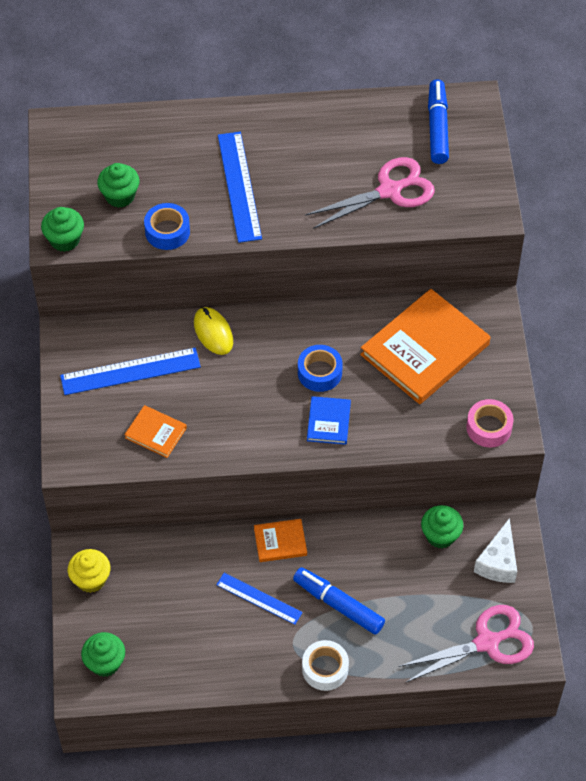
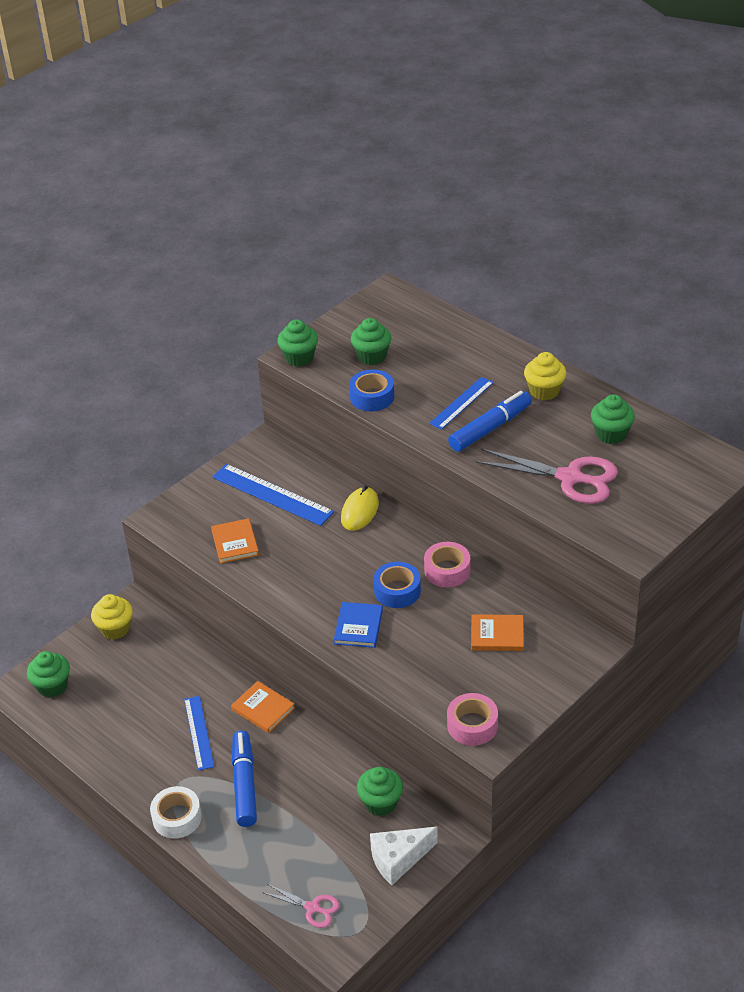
camera: 50 degrees right, 15 degrees down
blue ruler [218,132,262,243] -> blue ruler [429,377,494,430], size x0.64
blue book [307,396,351,445] -> blue book turned 45 degrees counterclockwise [334,602,383,648]
orange book [360,289,491,404] -> orange book [471,614,524,651], size x0.47
pink scissors [398,605,534,683] -> pink scissors [262,884,340,928], size x0.52
blue marker [428,79,449,164] -> blue marker moved to [448,391,532,452]
none -> pink tape [424,542,470,587]
none -> yellow cupcake [524,352,566,400]
none -> green cupcake [591,394,635,444]

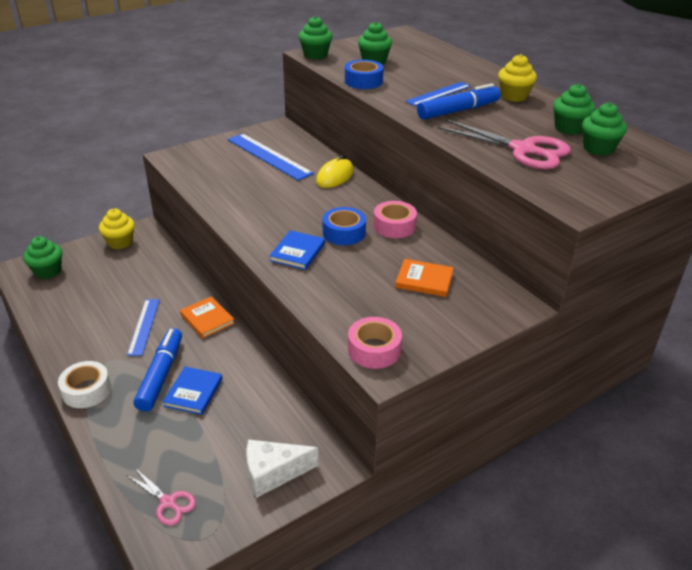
camera: 10 degrees right, 5 degrees down
orange book [211,518,259,564] -> none
green cupcake [357,767,403,816] -> green cupcake moved to [582,103,627,156]
none -> blue book [163,367,222,415]

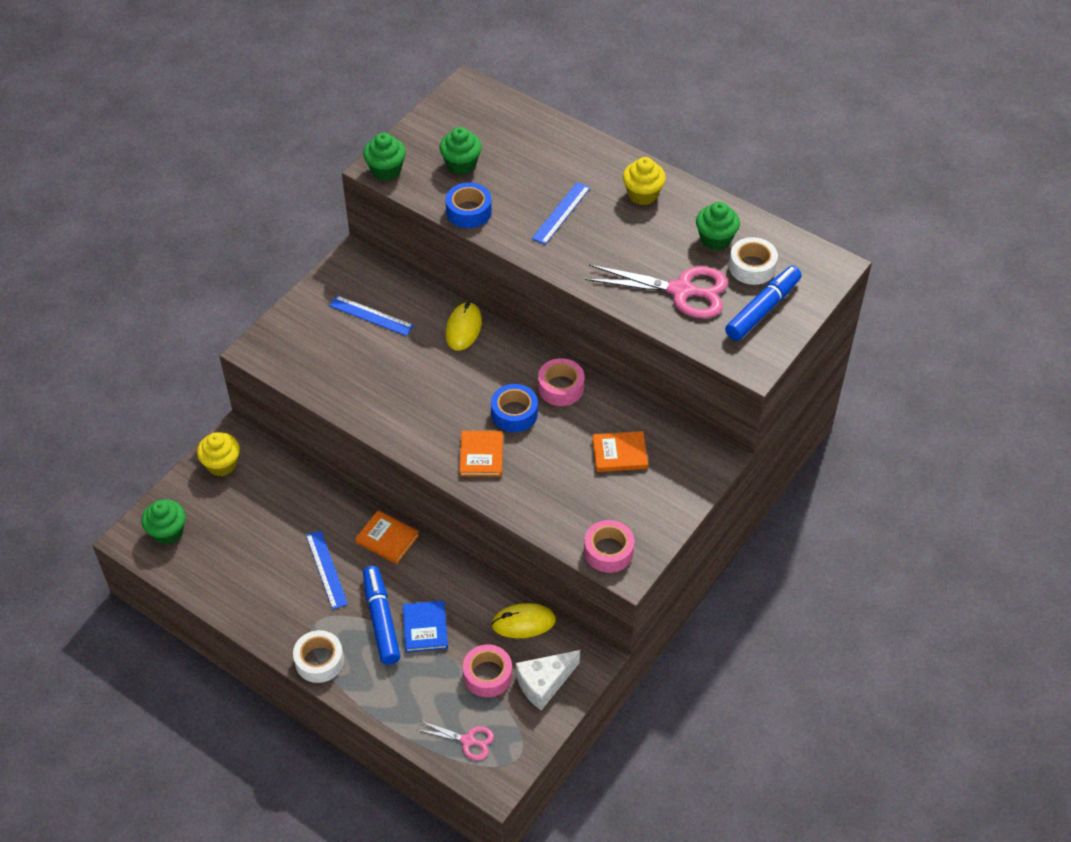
camera: 20 degrees left, 15 degrees up
blue ruler [228,133,314,181] -> blue ruler [329,295,414,336], size x0.64
blue book [269,230,325,270] -> orange book [459,431,503,477]
blue marker [417,83,501,120] -> blue marker moved to [725,266,802,341]
green cupcake [582,103,627,156] -> white tape [729,237,778,285]
none -> pink tape [463,644,512,697]
none -> yellow mouse [491,603,556,638]

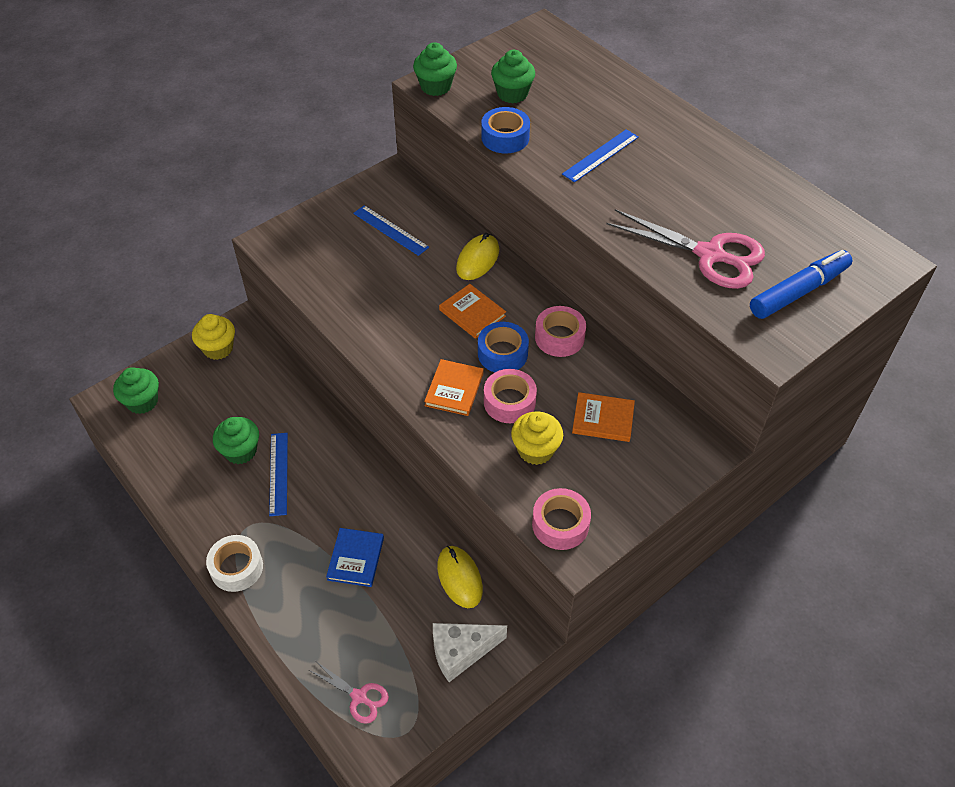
camera: 15 degrees right, 0 degrees up
orange book [355,510,419,564] -> orange book moved to [439,284,506,339]
blue marker [363,566,400,665] -> none
pink tape [463,644,512,697] -> pink tape moved to [484,369,537,423]
yellow mouse [491,603,556,638] -> yellow mouse turned 60 degrees clockwise [437,546,483,608]
yellow cupcake [623,157,666,205] -> yellow cupcake moved to [511,411,563,465]
green cupcake [696,202,740,250] -> green cupcake moved to [213,417,259,464]
white tape [729,237,778,285] -> none

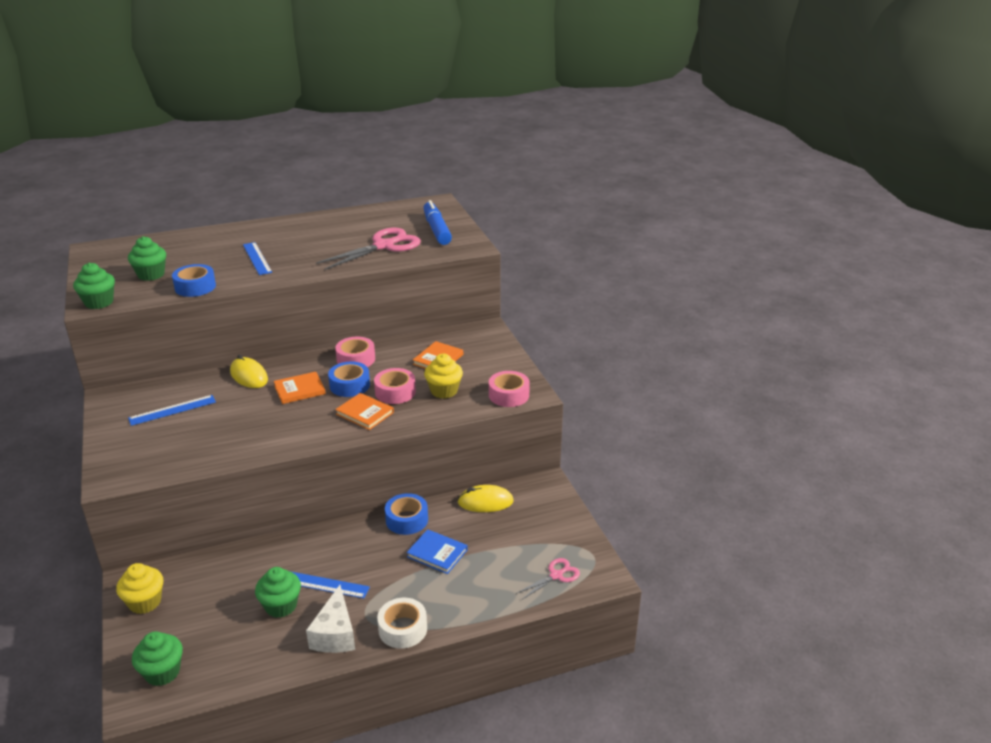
camera: 70 degrees left, 20 degrees down
white cheese [433,623,507,682] -> white cheese moved to [306,585,355,653]
none -> blue tape [385,493,428,535]

